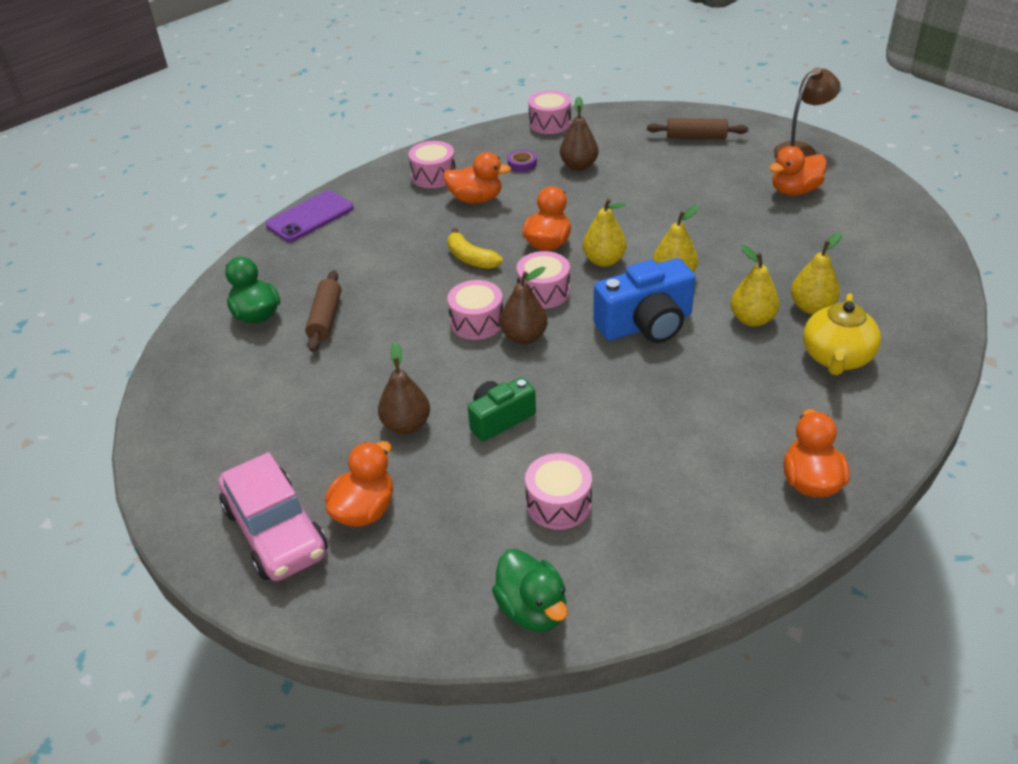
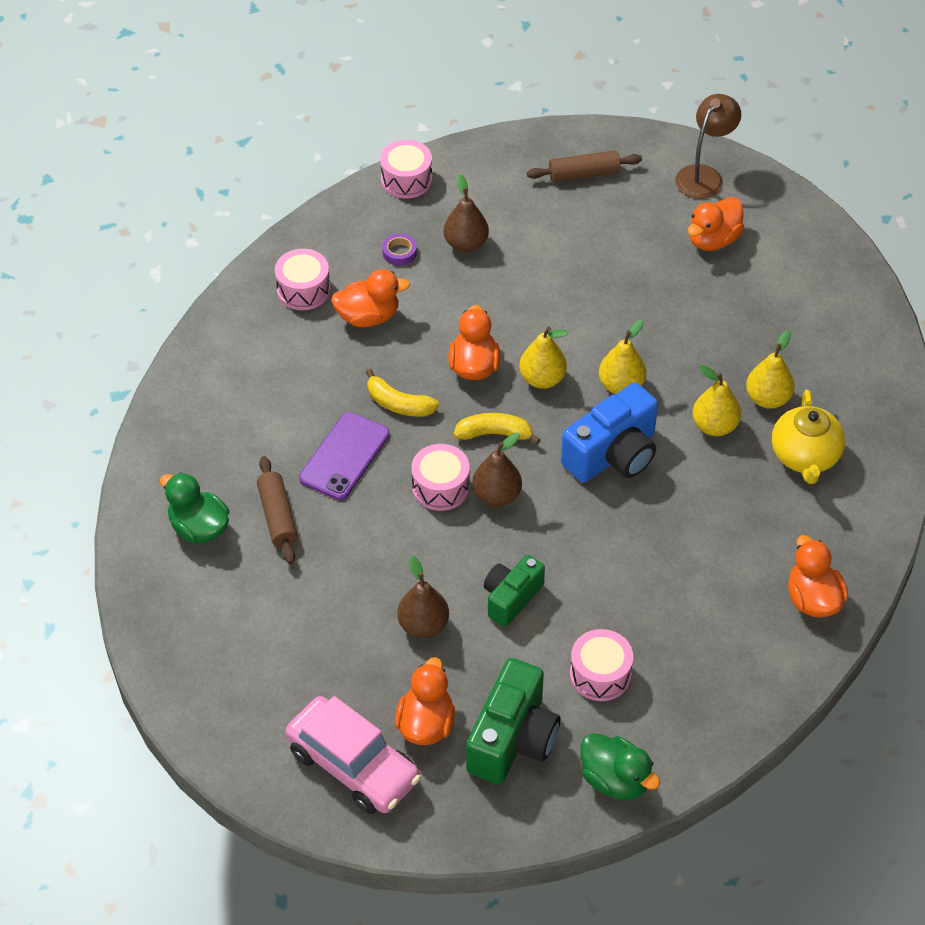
camera: 20 degrees left, 10 degrees up
purple phone [266,190,354,242] -> purple phone moved to [299,412,390,500]
pink drum [517,251,570,309] -> yellow banana [454,413,541,444]
none -> green camera [466,658,560,784]

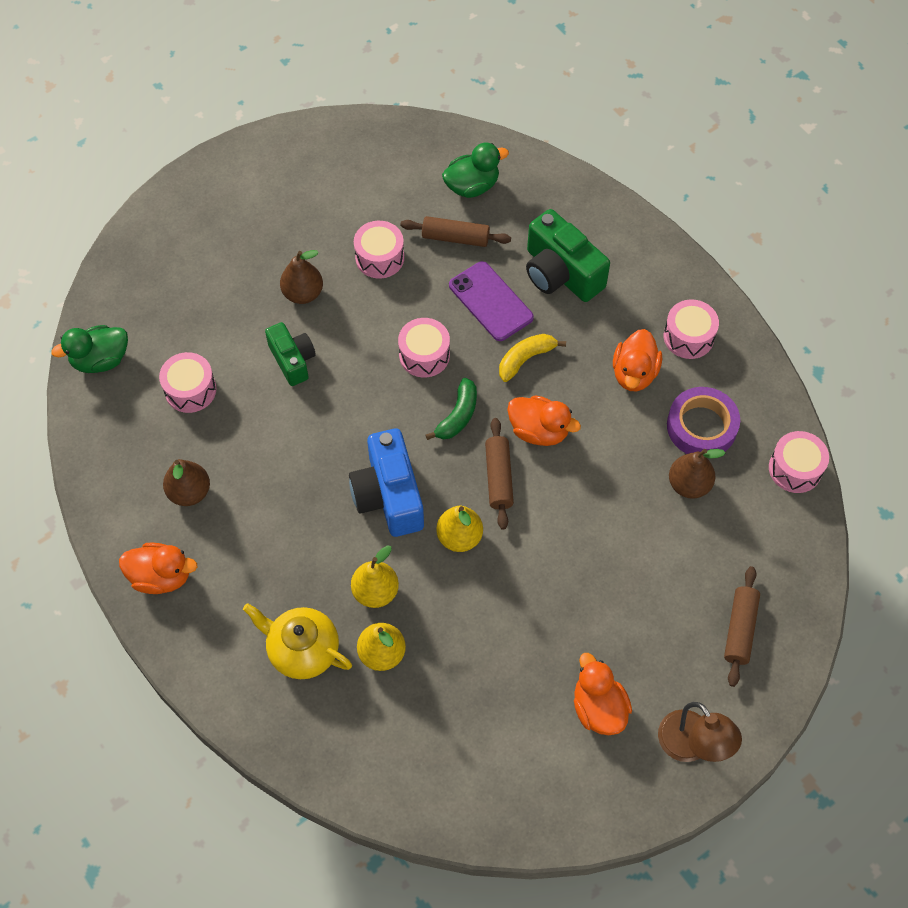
camera: 115 degrees right, 10 degrees up
pink car [285,696,421,814] -> none
purple tape [382,234,417,266] -> purple tape [667,387,740,454], size x2.06
orange duck [395,657,455,745] -> none
yellow banana [454,413,541,444] -> green banana [426,378,477,440]
green camera [466,658,560,784] -> green camera moved to [526,209,610,302]
brown pear [472,433,522,507] -> brown pear moved to [163,459,210,506]
yellow pear [519,327,569,389] -> brown rolling pin [485,418,514,530]
none -> pink drum [354,221,404,279]

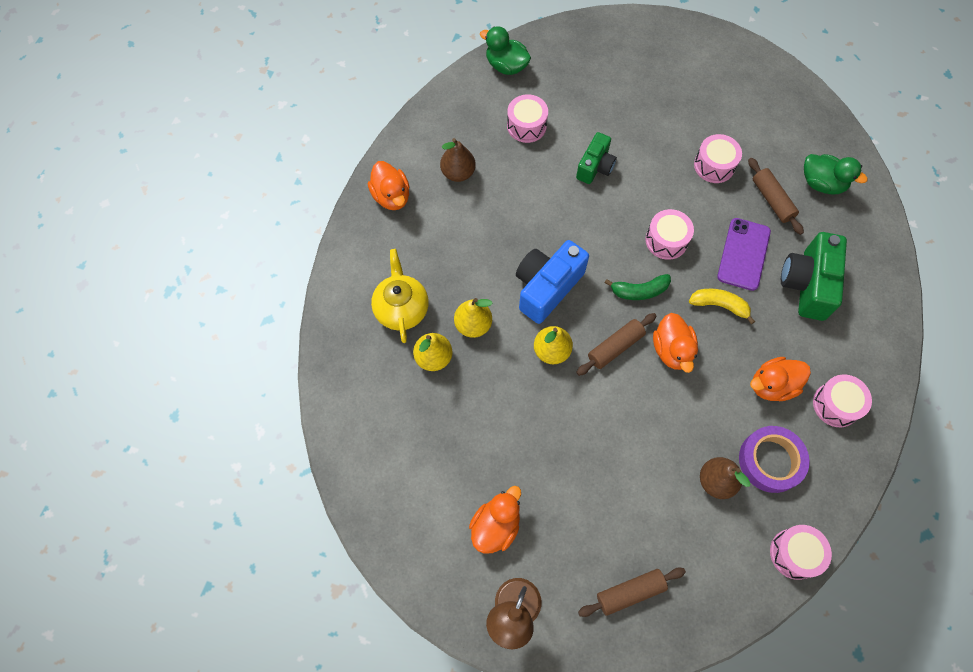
camera: 55 degrees right, 5 degrees up
brown pear [280,250,323,304] -> none

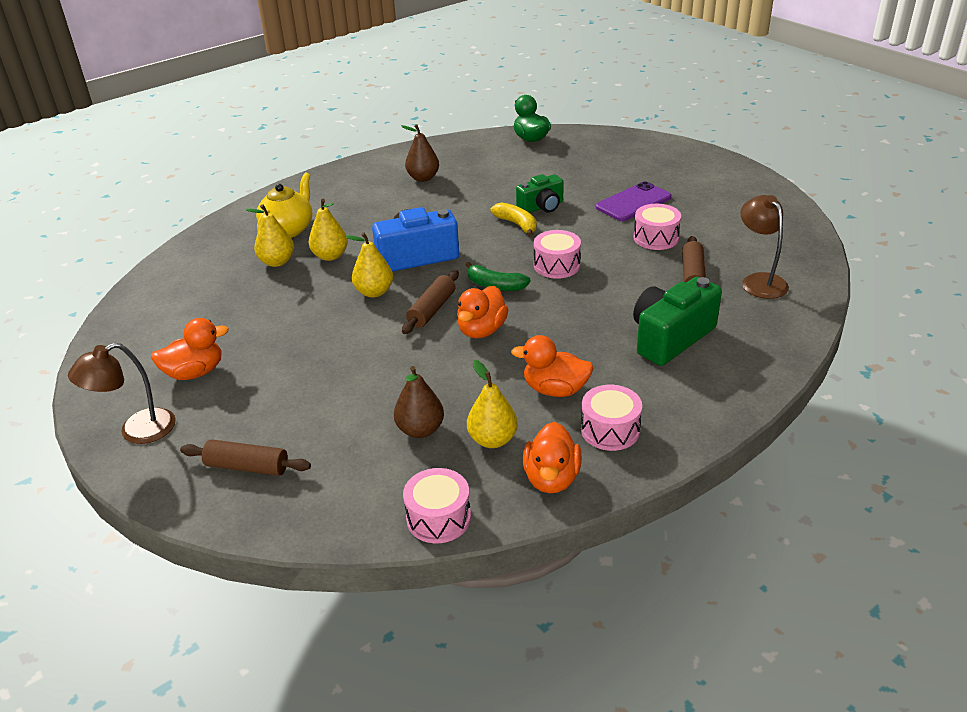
camera: 35 degrees right, 30 degrees down
orange duck [368,161,410,210] -> orange duck moved to [523,422,582,493]
pink drum [507,94,548,143] -> none
brown rolling pin [576,313,657,376] -> brown rolling pin turned 60 degrees counterclockwise [402,270,459,334]
yellow banana [689,288,755,325] -> yellow banana moved to [490,202,537,237]
purple phone [717,218,771,291] -> purple phone moved to [596,181,671,221]
purple tape [739,426,810,493] -> yellow pear [467,360,518,448]
green duck [804,154,868,195] -> brown lamp [740,195,789,299]

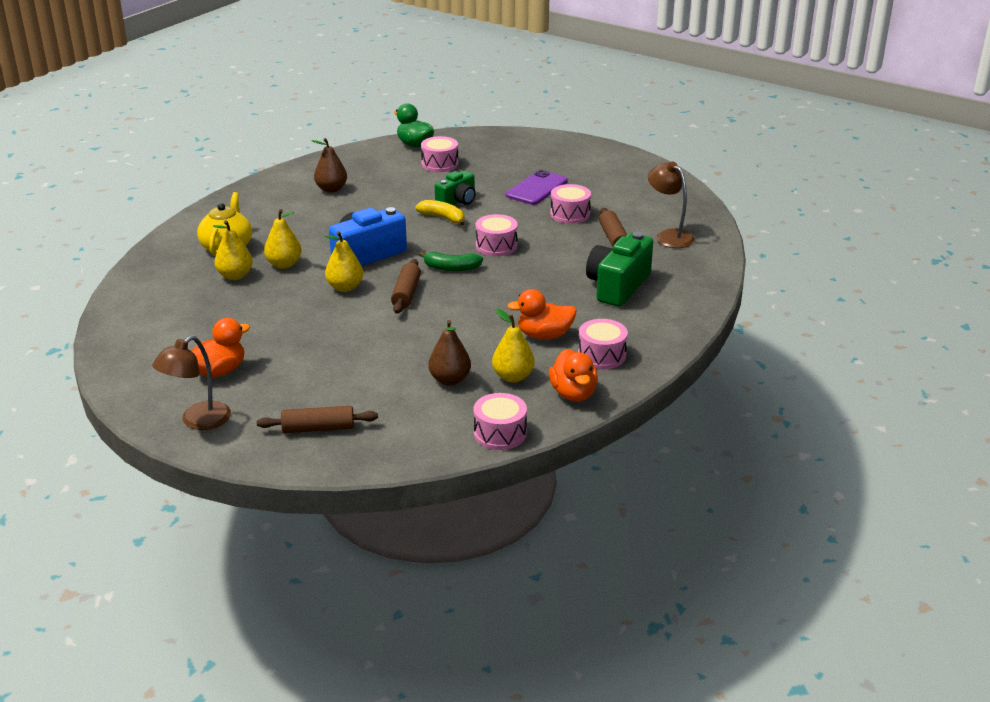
camera: 20 degrees left, 5 degrees down
orange duck [457,286,509,338] -> none
none -> pink drum [421,136,458,172]

